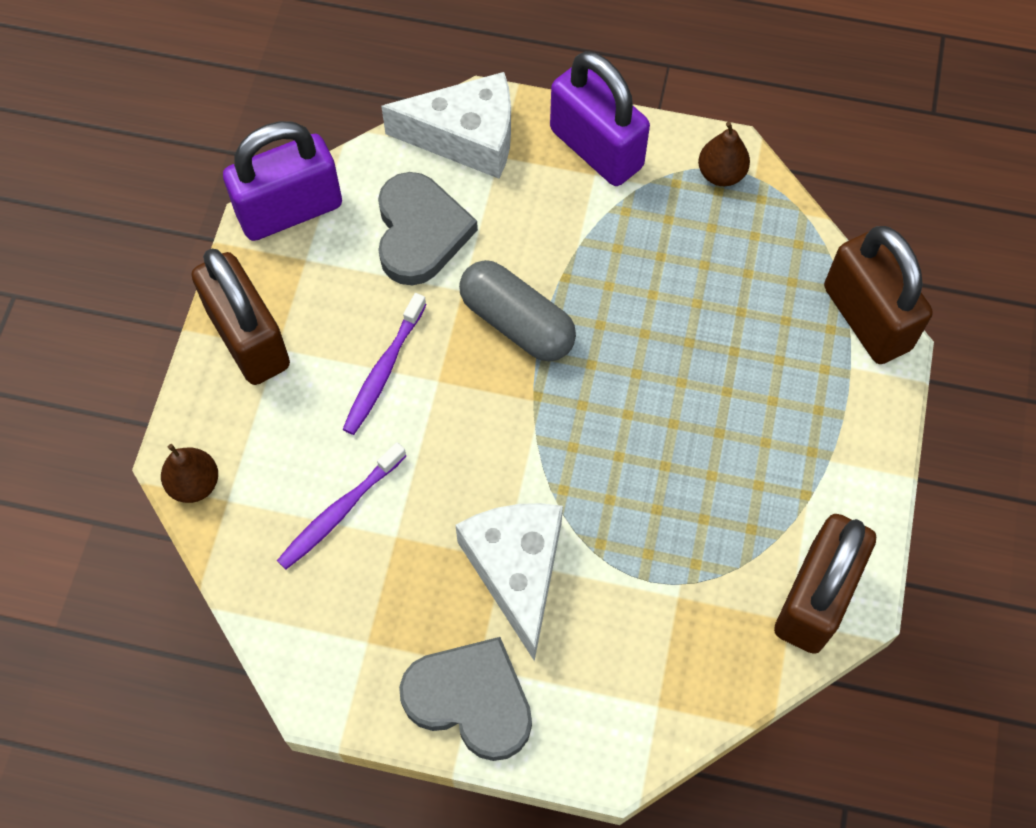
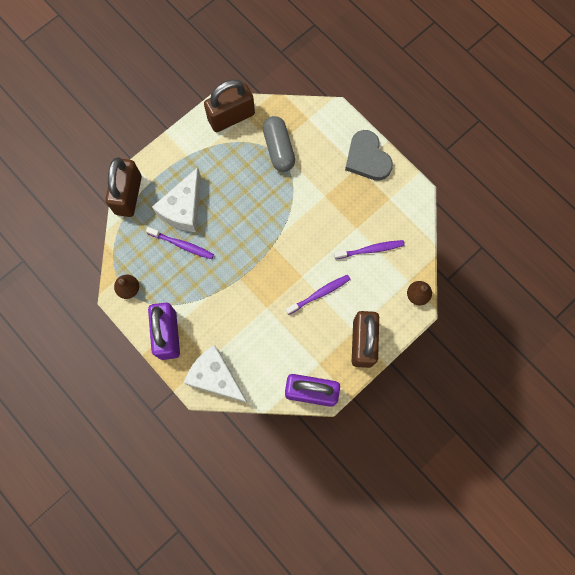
camera: 145 degrees left, 10 degrees up
grey heart [378,172,478,285] -> none
white cheese [455,503,563,661] -> white cheese moved to [152,167,201,232]
grey capsule [459,260,576,362] -> grey capsule moved to [263,116,295,172]
none -> purple toothbrush [146,227,214,259]

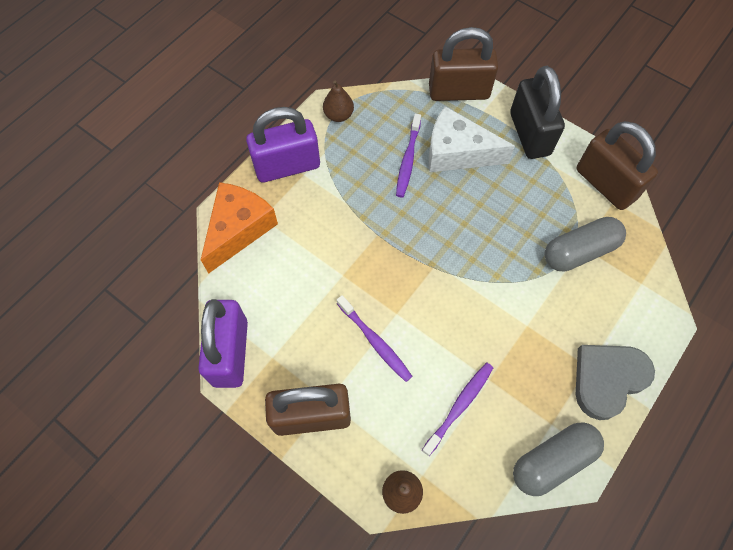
camera: 80 degrees right, 10 degrees down
white cheese [184,345,248,403] -> orange cheese [201,182,278,273]
purple toothbrush [334,240,405,259] -> purple toothbrush turned 120 degrees counterclockwise [422,363,493,456]
none -> black padlock [510,66,565,159]
none -> grey capsule [513,422,604,496]

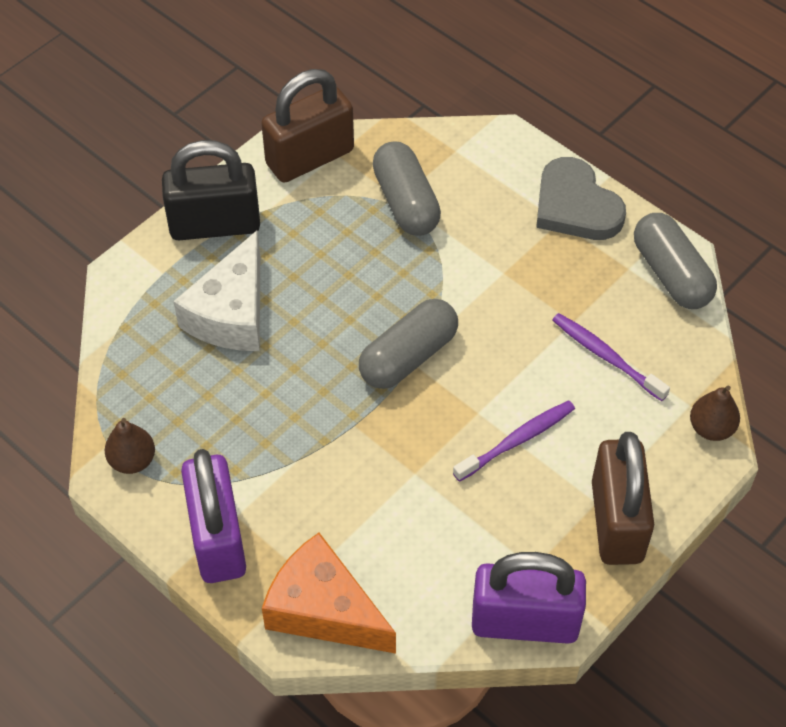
camera: 85 degrees left, 10 degrees down
purple toothbrush [396,114,421,198] -> none
brown padlock [429,27,498,101] -> none
none -> grey capsule [359,299,458,389]

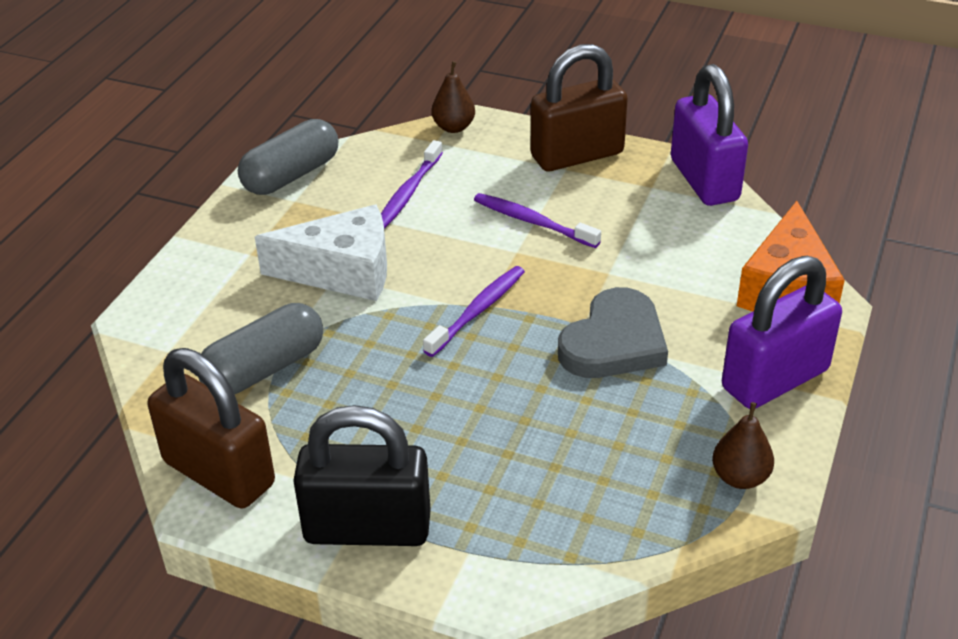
camera: 110 degrees left, 15 degrees down
black padlock [162,140,260,240] -> black padlock turned 60 degrees counterclockwise [293,405,431,546]
white cheese [173,231,260,351] -> white cheese moved to [255,205,387,301]
grey capsule [359,299,458,389] -> purple toothbrush [423,266,525,357]
grey heart [536,157,626,240] -> grey heart moved to [558,287,668,378]

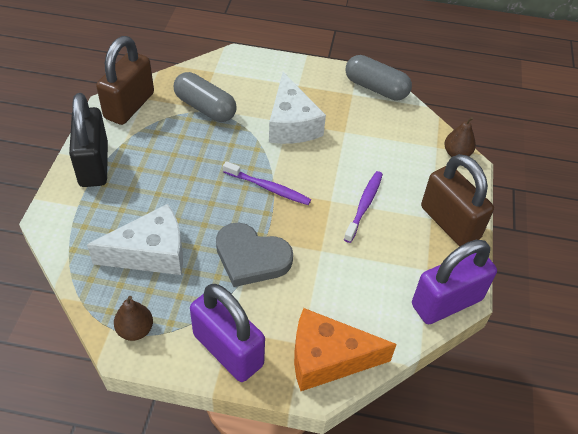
camera: 75 degrees right, 10 degrees up
purple toothbrush [381,140,443,229] -> none
none -> white cheese [87,204,183,275]

